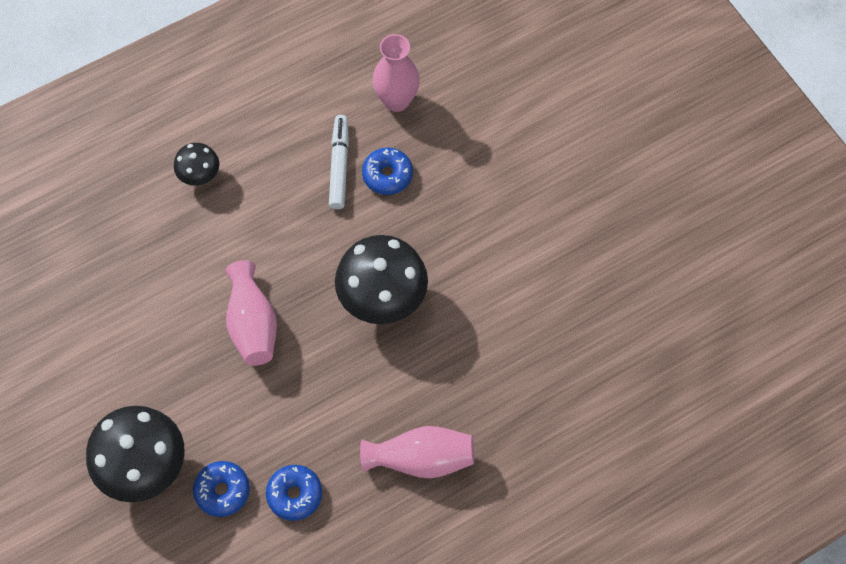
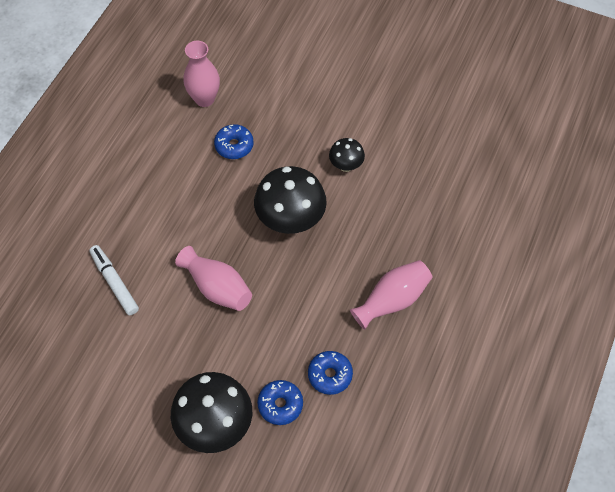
camera: 35 degrees left, 5 degrees down
black mushroom [174,143,219,186] -> black mushroom moved to [329,138,365,172]
white marker [329,115,349,209] -> white marker moved to [89,245,139,315]

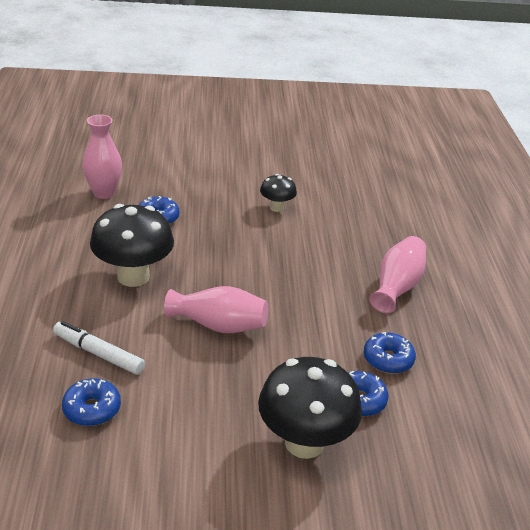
camera: 30 degrees left, 25 degrees down
black mushroom [254,166,327,234] -> black mushroom moved to [90,204,174,287]
none -> blue donut [62,378,121,426]

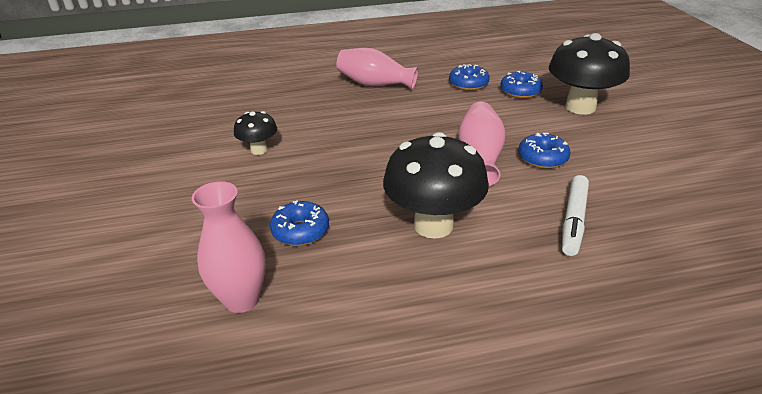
camera: 95 degrees left, 0 degrees up
blue donut [62,378,121,426] -> blue donut moved to [518,133,571,169]

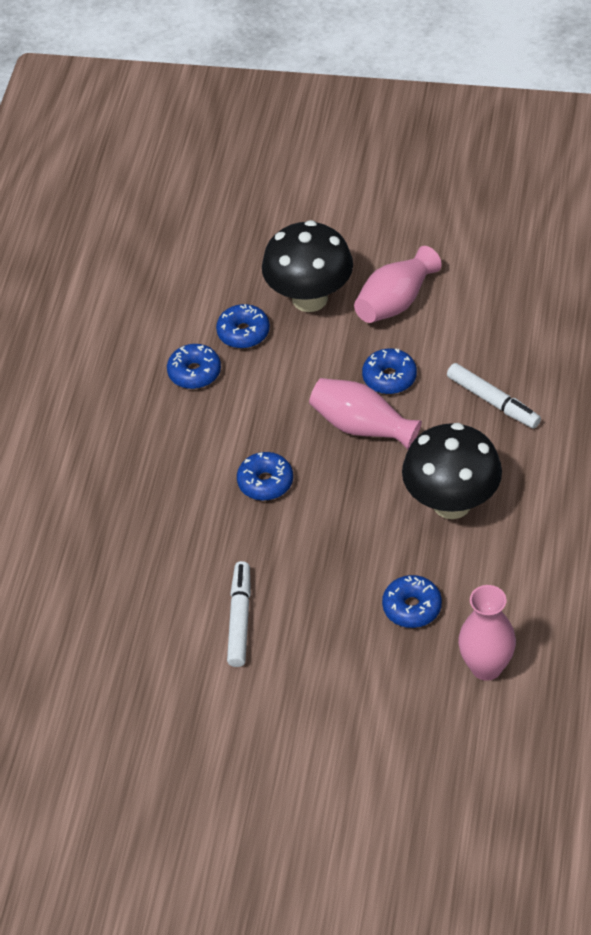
camera: 65 degrees left, 15 degrees up
black mushroom [234,111,277,155] -> white marker [227,561,251,667]
pink vase [336,48,419,90] -> pink vase moved to [354,246,442,323]
none -> blue donut [237,452,293,501]

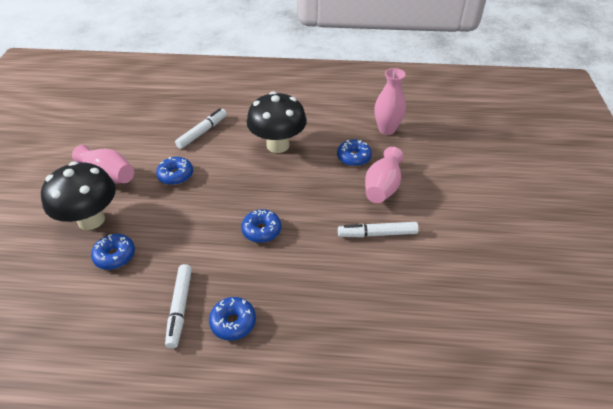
camera: 100 degrees left, 5 degrees down
blue donut [167,344,221,389] -> blue donut moved to [209,297,256,341]
pink vase [309,378,422,450] -> pink vase moved to [365,147,404,203]
none -> white marker [165,264,192,349]

